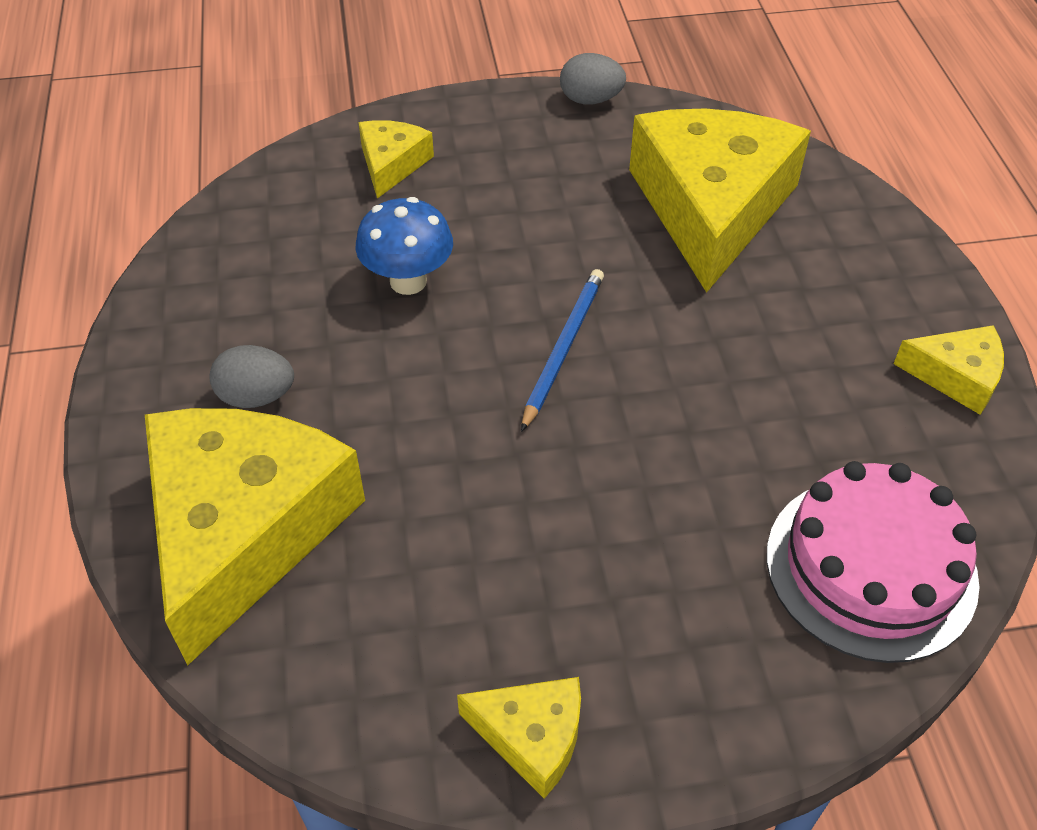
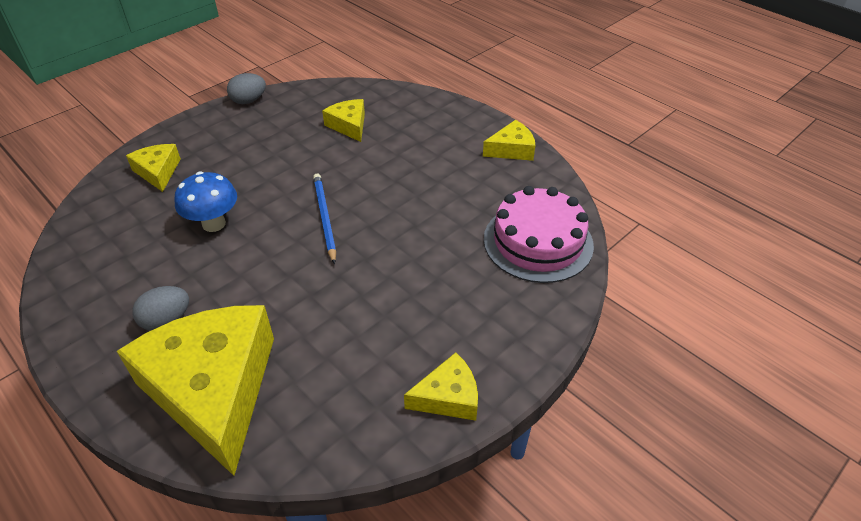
camera: 35 degrees left, 5 degrees down
yellow cheese [629,108,811,293] -> yellow cheese [322,99,365,142], size x0.46

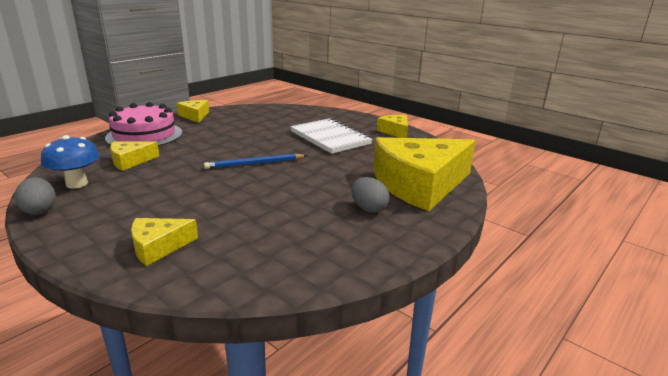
camera: 95 degrees left, 20 degrees down
blue mushroom [174,171,237,232] -> blue mushroom moved to [41,135,100,189]
pink cake [484,186,594,283] -> pink cake moved to [105,102,182,146]
none -> white notebook [290,118,372,154]

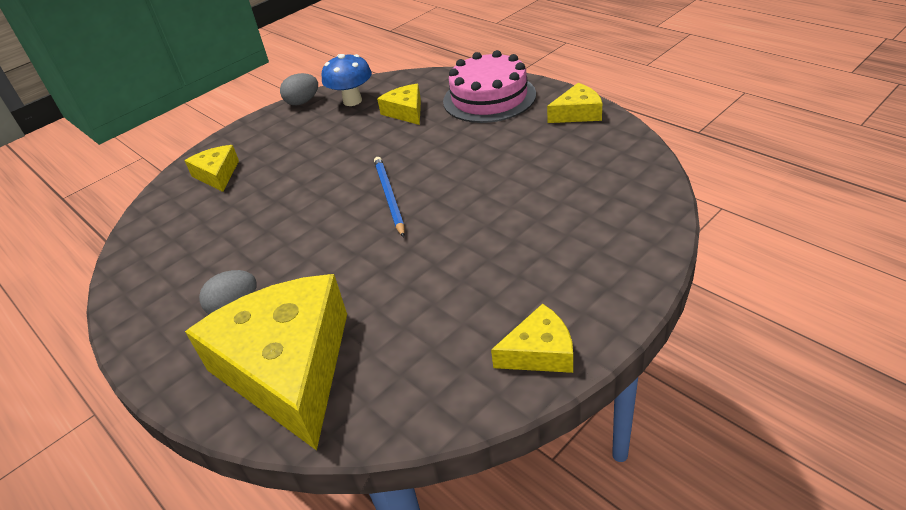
camera: 100 degrees right, 15 degrees up
white notebook [290,118,372,154] -> none

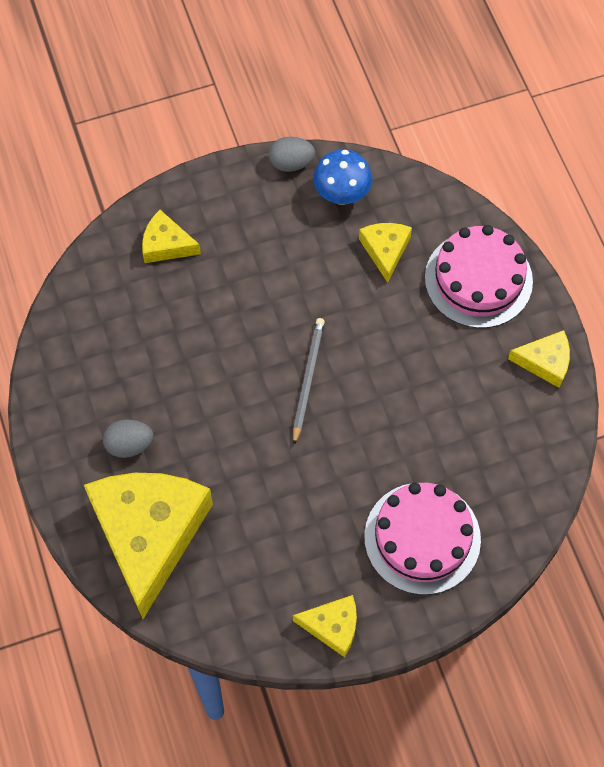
camera: 20 degrees right, 25 degrees up
yellow cheese [184,145,239,192] -> yellow cheese turned 75 degrees counterclockwise [142,210,201,263]
blue pencil [374,157,405,238] -> grey pencil [293,318,325,445]
none -> pink cake [364,483,481,595]

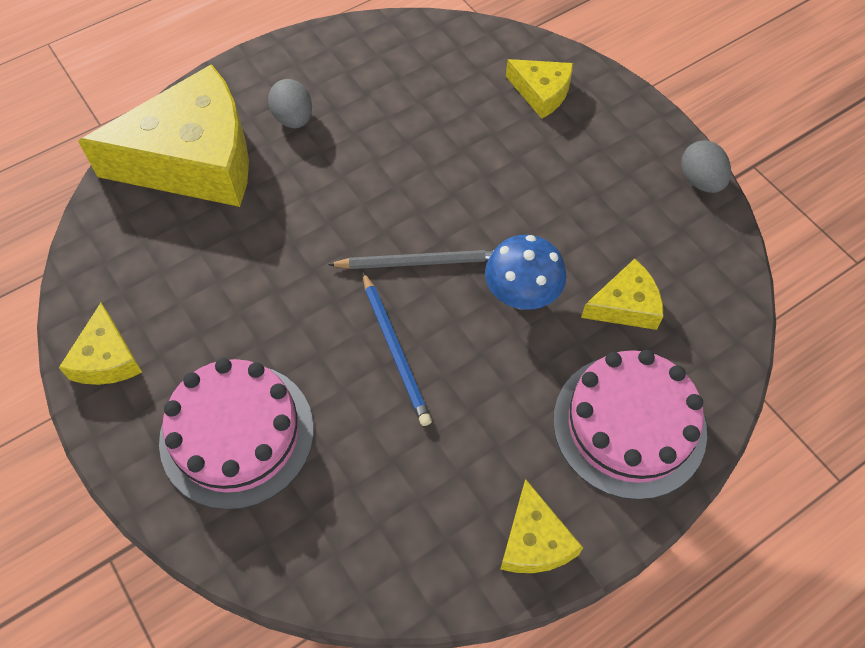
camera: 75 degrees right, 5 degrees down
yellow cheese [142,210,201,263] -> yellow cheese turned 120 degrees clockwise [506,59,573,119]
blue mushroom [313,149,372,205] -> blue mushroom moved to [485,235,566,310]
none -> blue pencil [363,272,432,426]

